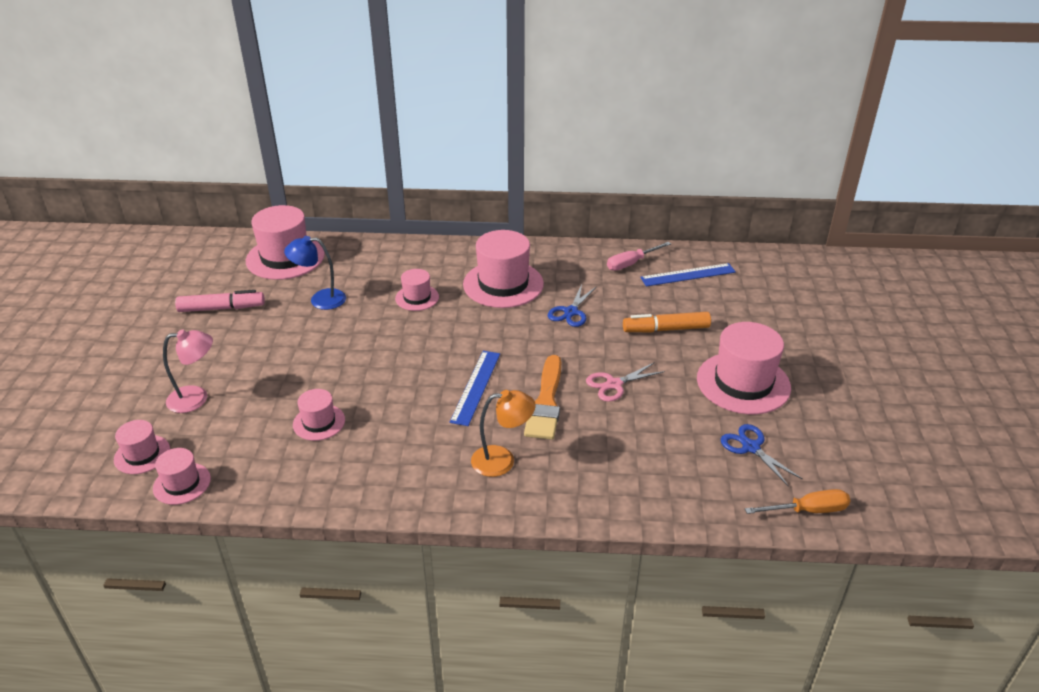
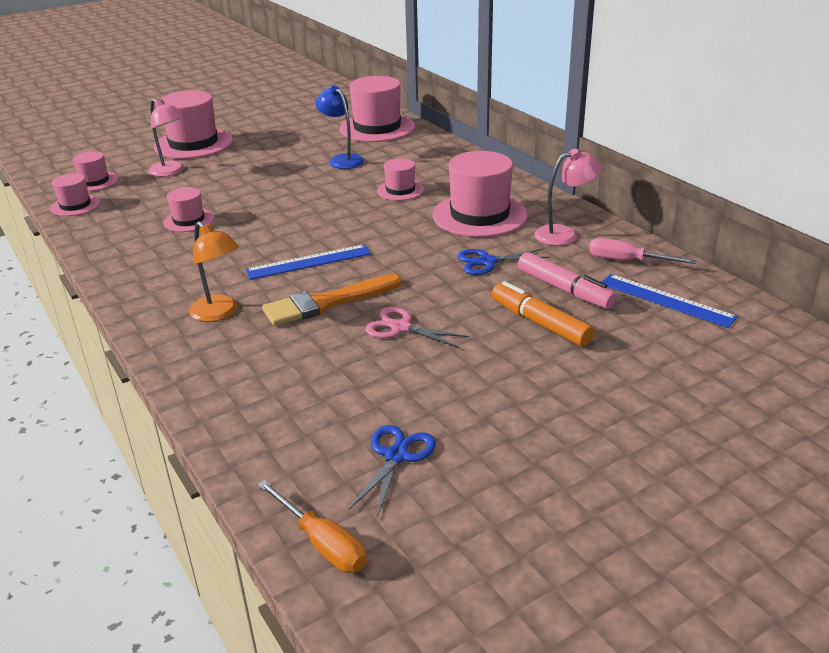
camera: 55 degrees right, 5 degrees down
pink marker [175,290,265,312] -> pink marker moved to [518,252,617,309]
pink hat [697,322,791,414] -> pink hat moved to [154,90,233,159]
none -> pink lamp [534,149,602,246]

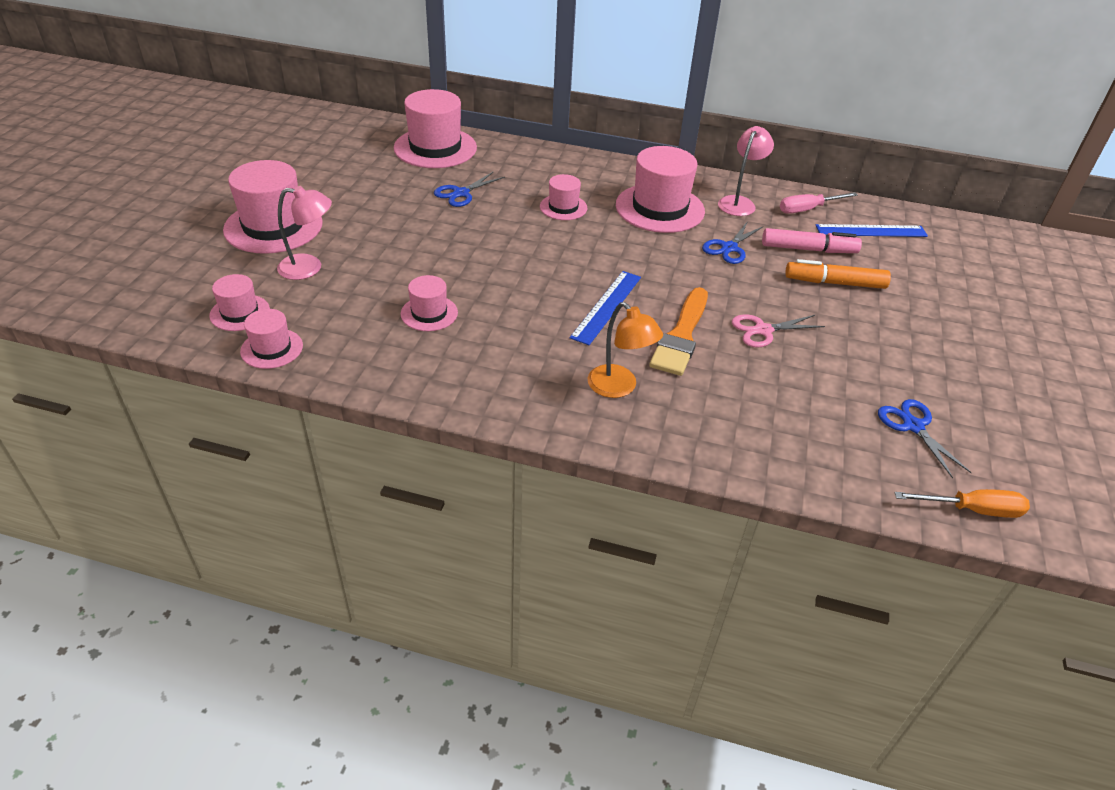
camera: 45 degrees left, 10 degrees up
orange lamp [189,221,239,322] -> orange lamp turned 45 degrees clockwise [588,302,663,398]
blue lamp [315,86,364,169] -> blue scissors [434,171,505,207]

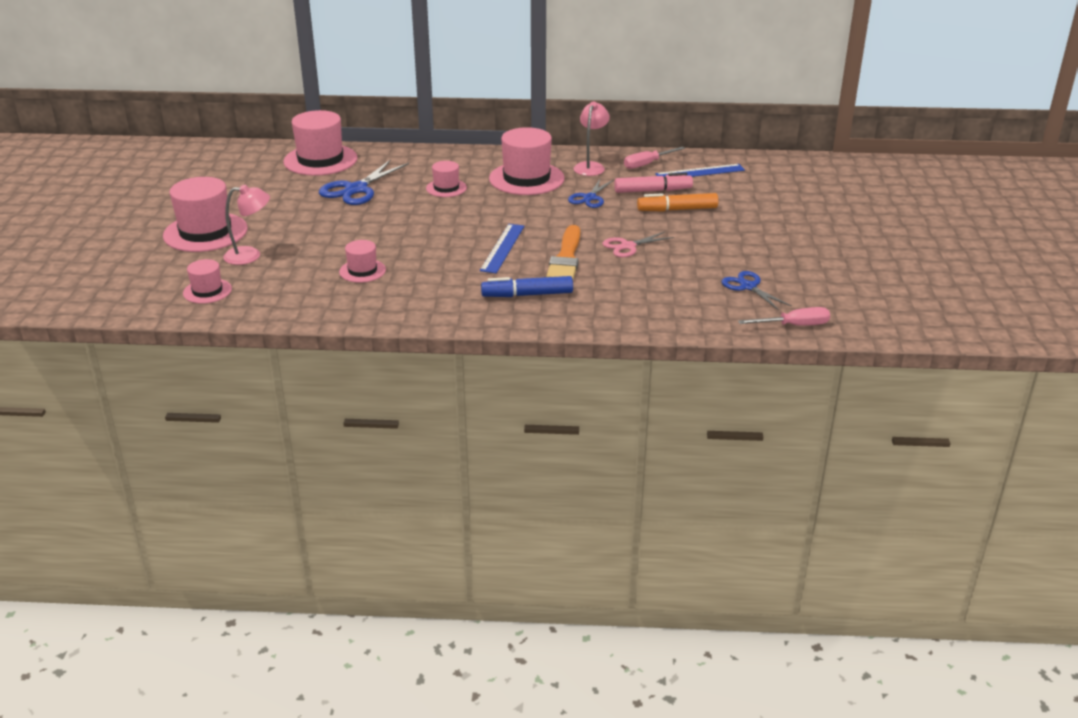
camera: 10 degrees left, 10 degrees down
pink hat [240,309,303,369] -> none
blue scissors [434,171,505,207] -> blue scissors [319,159,409,205], size x1.60
orange lamp [588,302,663,398] -> blue marker [481,276,573,297]
orange screwdriver [894,489,1030,518] -> pink screwdriver [738,307,830,326]

